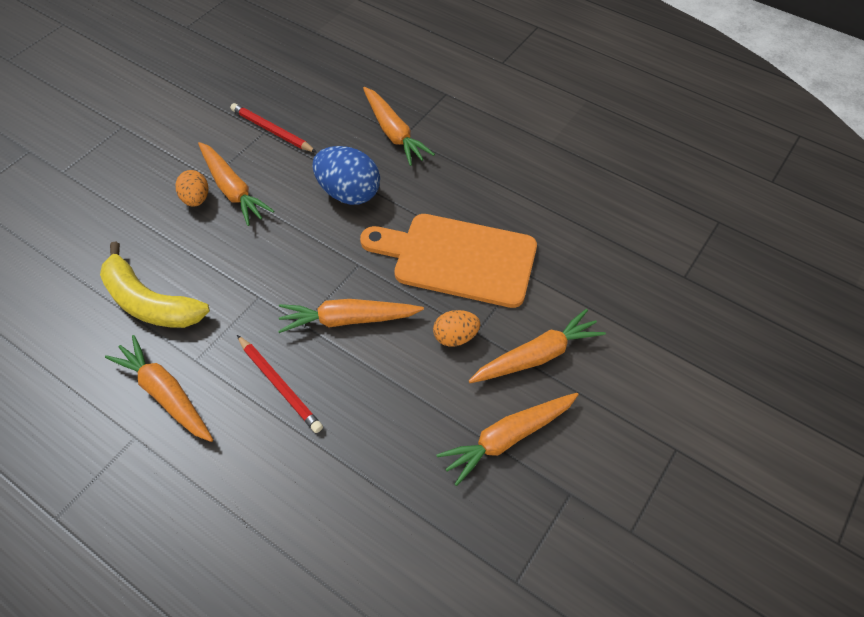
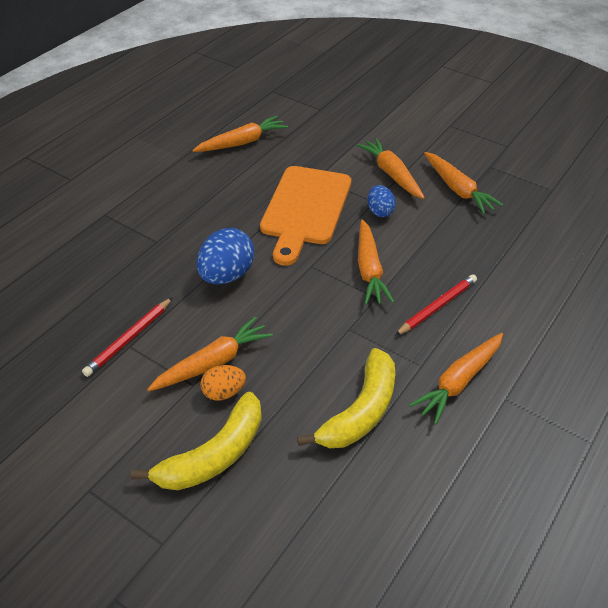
camera: 90 degrees left, 10 degrees down
orange carrot [363,87,435,166] -> orange carrot moved to [192,116,288,152]
orange egg [433,310,480,347] -> blue egg [367,185,396,217]
none -> yellow banana [131,392,262,490]

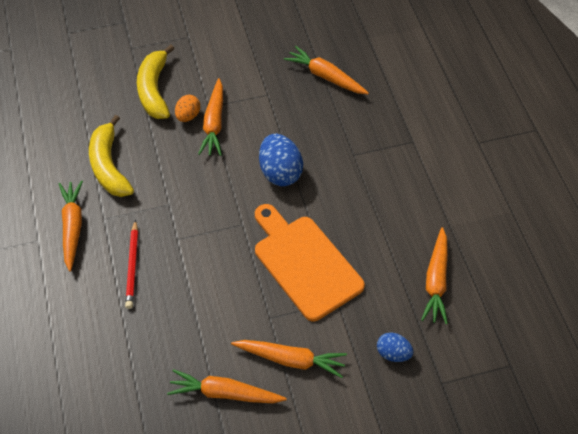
camera: 130 degrees right, 10 degrees up
red pencil [82,297,173,377] -> none
orange carrot [358,219,394,305] -> orange carrot moved to [284,46,369,94]
blue egg [367,185,396,217] -> blue egg moved to [377,332,413,362]

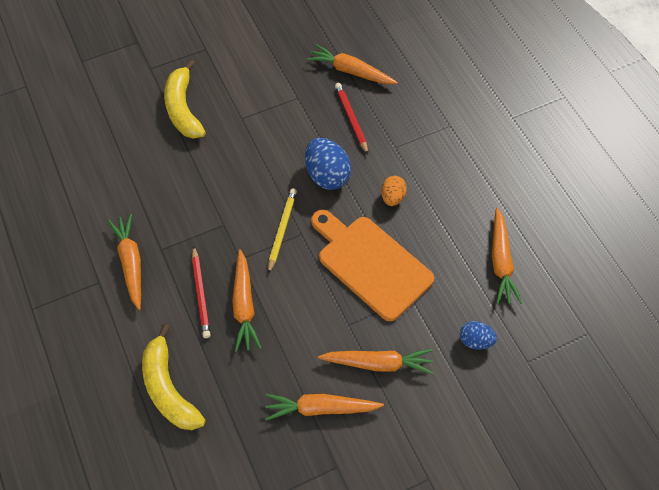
camera: 10 degrees left, 5 degrees up
yellow banana [89,115,134,197] -> yellow banana moved to [142,324,205,430]
orange egg [175,95,200,122] -> orange egg moved to [381,176,407,206]
orange carrot [198,78,223,156] -> orange carrot moved to [232,249,261,352]
none -> yellow pencil [268,188,297,274]
none -> red pencil [335,83,368,154]

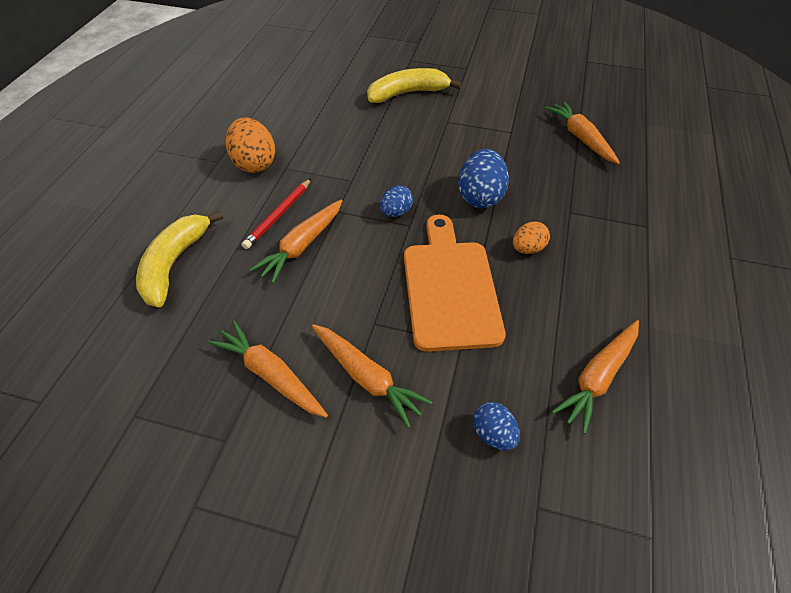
camera: 40 degrees right, 10 degrees down
orange carrot [108,214,141,310] -> orange egg [226,117,275,173]
yellow banana [164,60,206,139] -> yellow banana turned 45 degrees clockwise [367,68,462,103]
yellow pencil [268,188,297,274] -> blue egg [380,185,413,217]
red pencil [335,83,368,154] -> none

